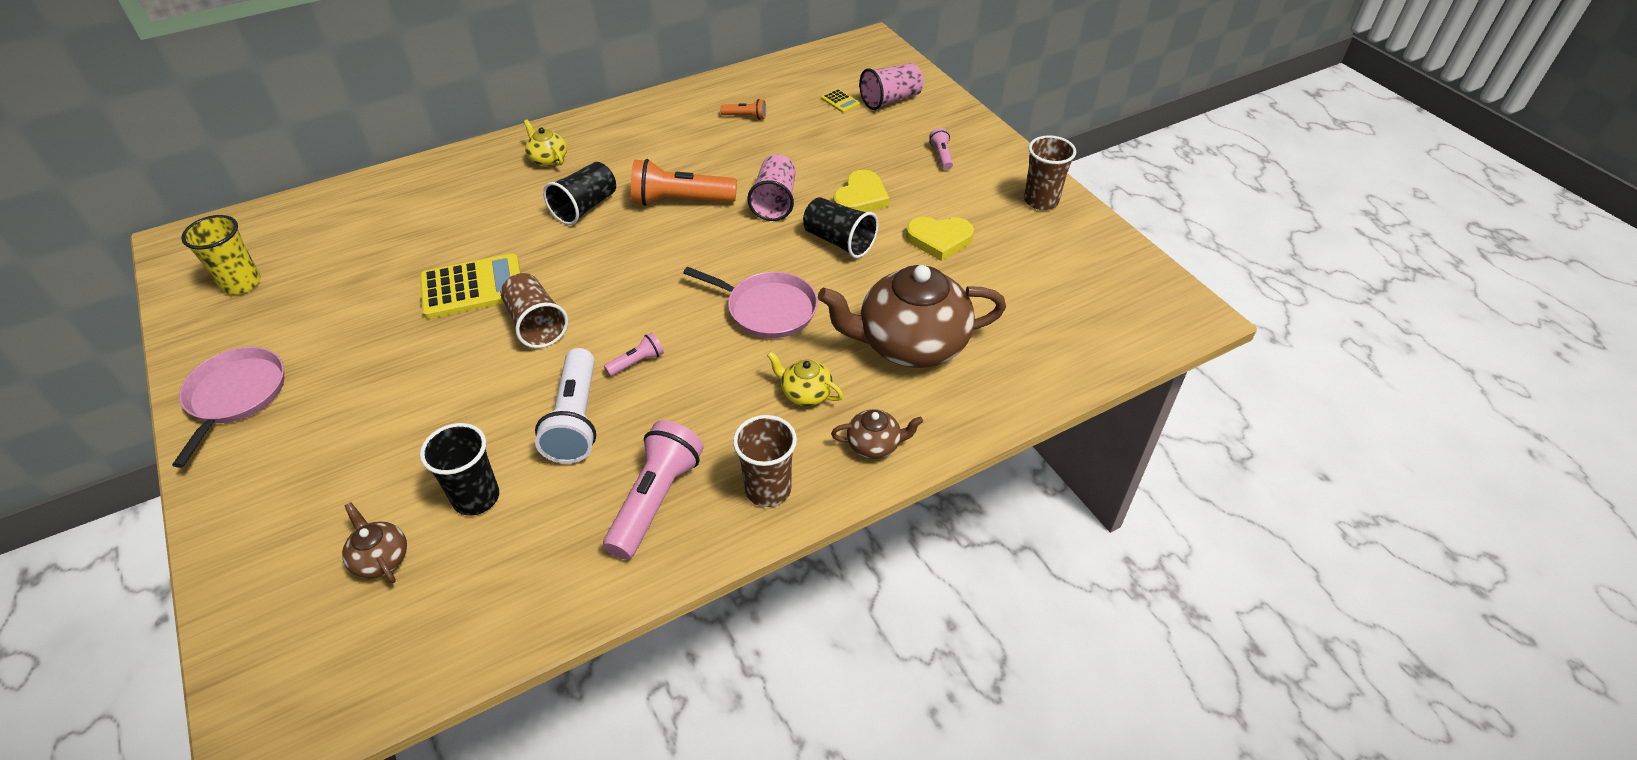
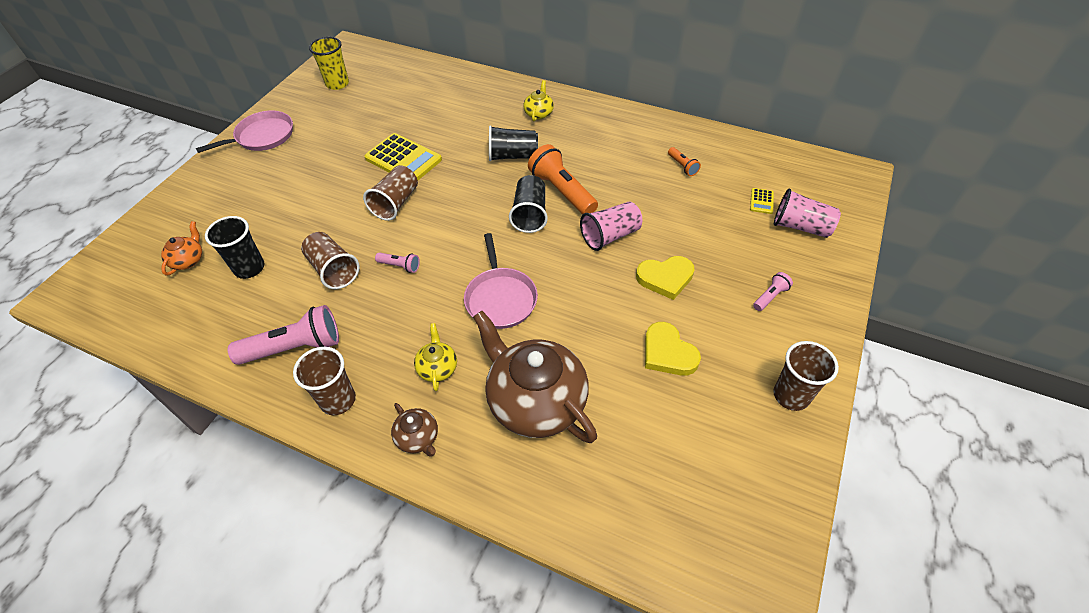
camera: 55 degrees right, 5 degrees up
brown teapot [342,502,407,583] -> orange teapot [161,221,202,276]
white flashlight [535,348,596,464] -> brown cup [301,232,360,289]
black cup [803,197,878,258] -> black cup moved to [509,175,548,233]

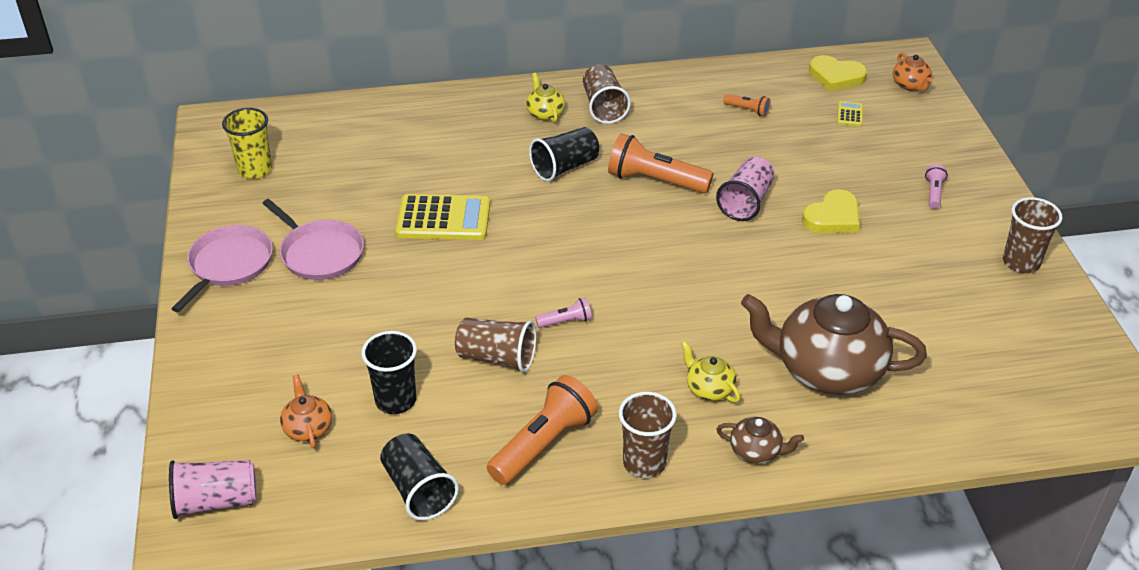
camera: 35 degrees left, 10 degrees down
pink flashlight [228,305,339,365] -> orange flashlight [487,375,598,485]
brown cup [363,165,418,221] -> brown cup moved to [583,64,631,124]
pink pan [464,233,538,329] -> pink pan moved to [262,199,364,280]
black cup [509,175,548,233] -> black cup moved to [380,433,459,520]
yellow heart [645,322,701,376] -> yellow heart moved to [809,55,867,91]
yellow calculator [750,188,774,214] -> yellow calculator turned 150 degrees counterclockwise [837,101,863,126]
pink cup [774,189,841,238] -> pink cup moved to [169,460,256,519]
none -> orange teapot [893,53,933,92]

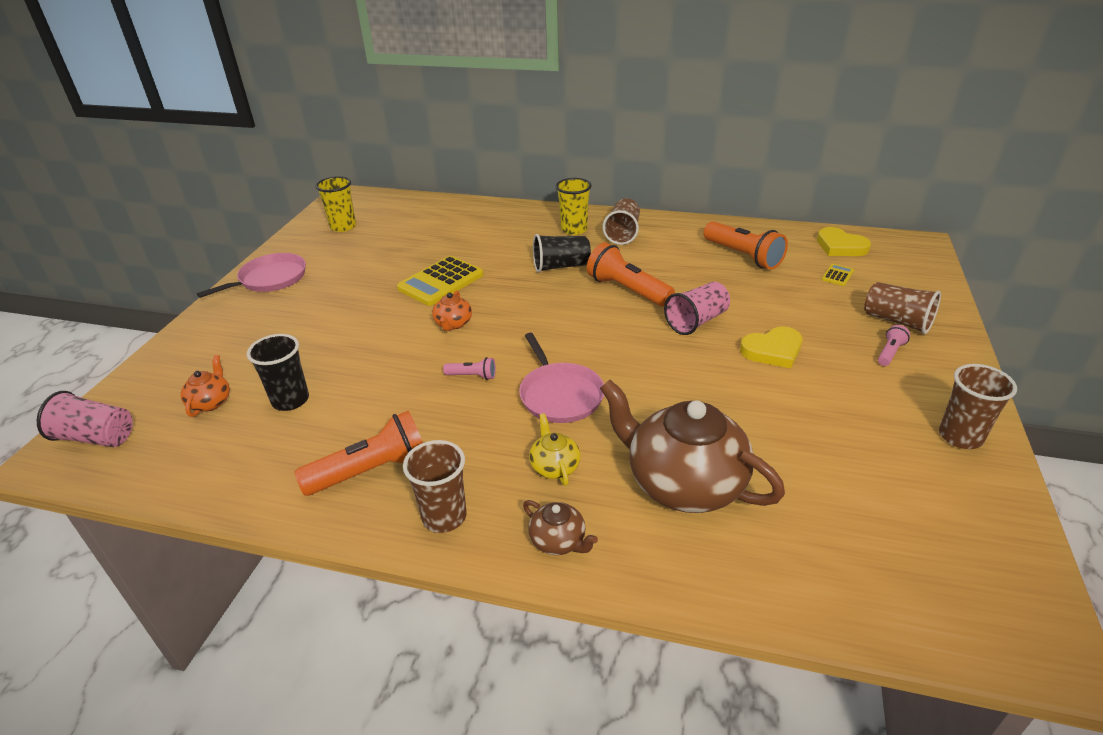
camera: 25 degrees right, 5 degrees down
pink pan [262,199,364,280] -> pink pan moved to [519,333,604,423]
black cup [380,433,459,520] -> none
yellow calculator [395,194,490,240] -> yellow calculator turned 105 degrees clockwise [397,256,484,306]
brown cup [455,318,536,373] -> brown cup moved to [864,282,941,334]
yellow teapot [526,73,565,122] -> yellow cup [556,178,592,235]
orange flashlight [723,94,771,117] -> orange flashlight [704,221,788,270], size x2.08
orange teapot [893,53,933,92] -> orange teapot moved to [432,290,472,331]

